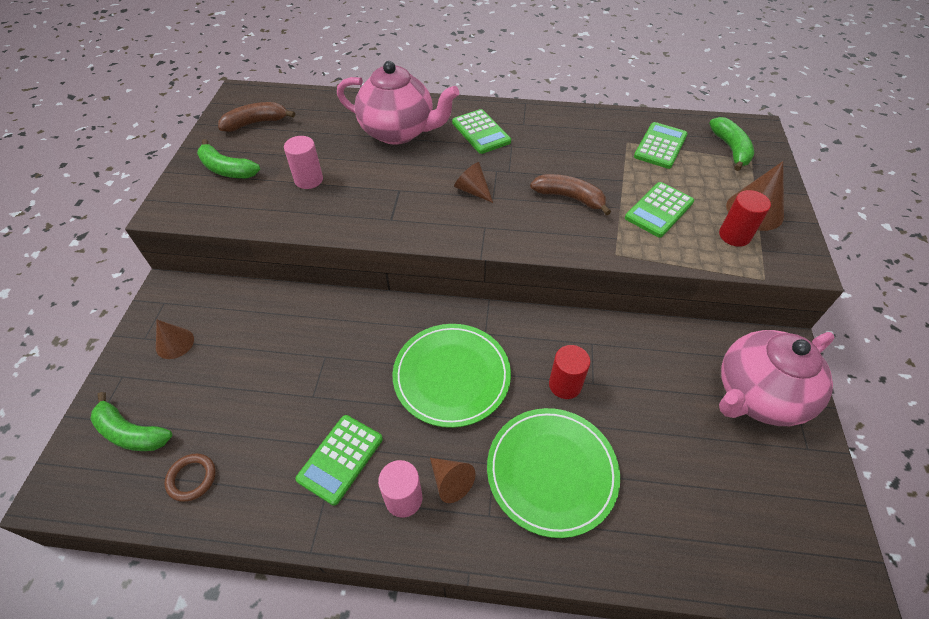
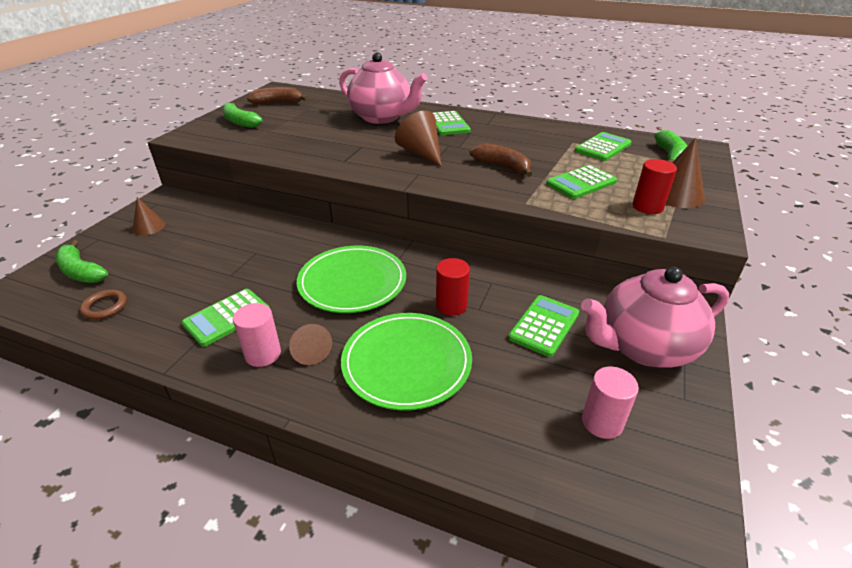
camera: 15 degrees right, 15 degrees down
pink cylinder [284,136,323,189] -> pink cylinder moved to [582,367,639,439]
brown cone [454,162,493,203] -> brown cone [395,111,442,167], size x1.57
none -> green calculator [508,295,579,357]

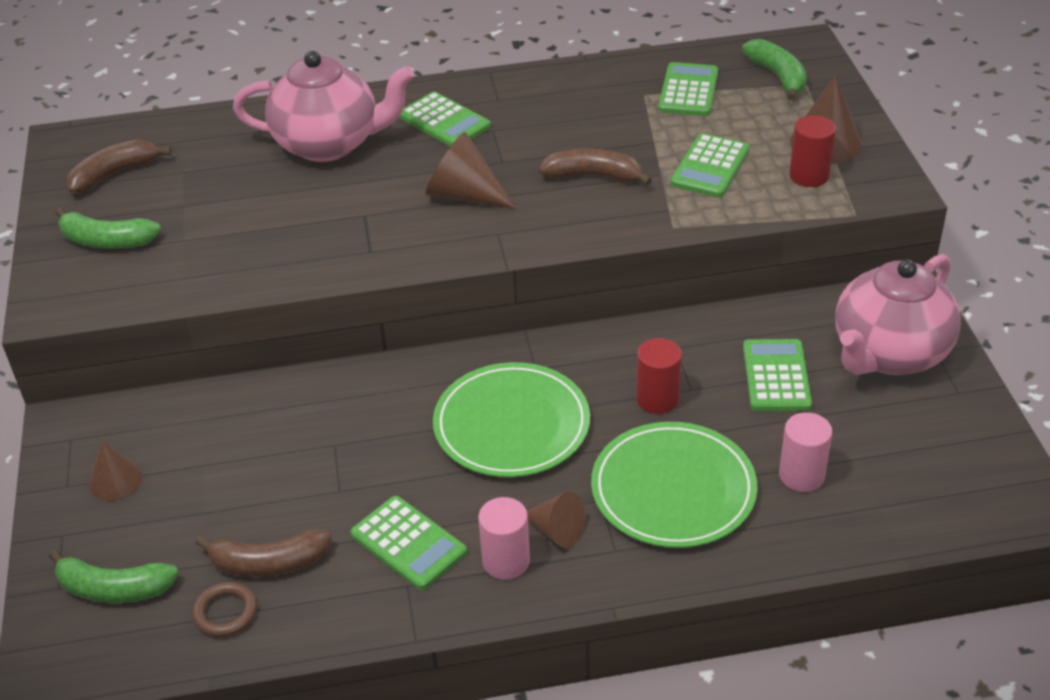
camera: 30 degrees left, 5 degrees up
green calculator [182,289,270,347] -> green calculator turned 60 degrees counterclockwise [351,496,467,590]
pink cylinder [582,367,639,439] -> pink cylinder moved to [779,412,832,492]
none -> brown banana [195,529,331,577]

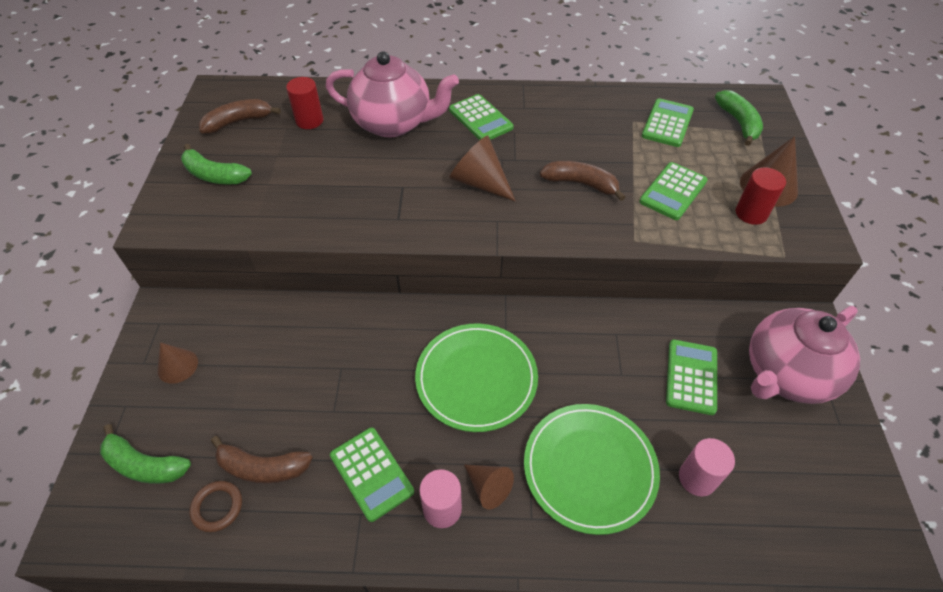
camera: 10 degrees right, 10 degrees up
red cylinder [636,338,682,414] -> red cylinder moved to [286,77,323,129]

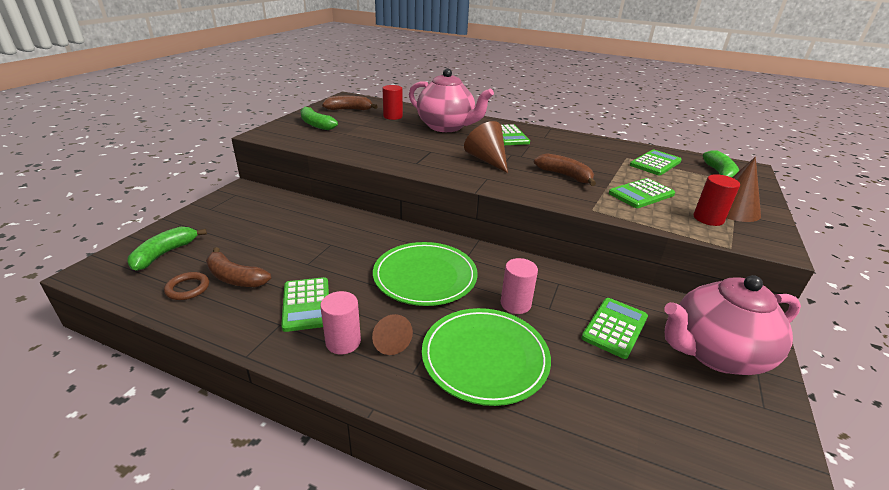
camera: 20 degrees right, 20 degrees down
green banana [100,424,191,484] -> green banana turned 75 degrees clockwise [127,227,207,271]
brown cone [157,342,198,384] -> none
pink cylinder [679,438,735,496] -> pink cylinder moved to [501,258,538,314]

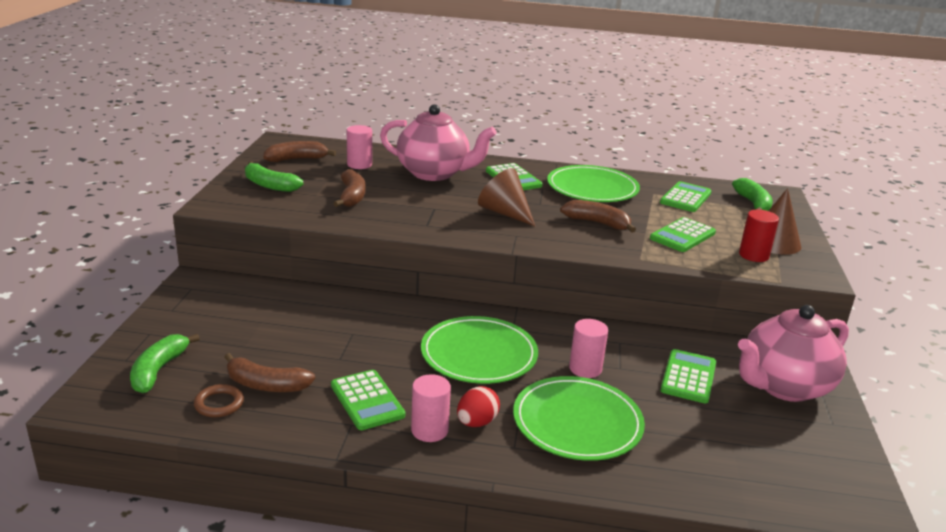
camera: 15 degrees left, 5 degrees down
brown cone [372,314,413,355] -> red egg [457,386,500,427]
red cylinder [383,85,403,120] -> pink cylinder [347,125,372,169]
none -> brown banana [333,169,366,207]
none -> green plate [547,165,640,202]

